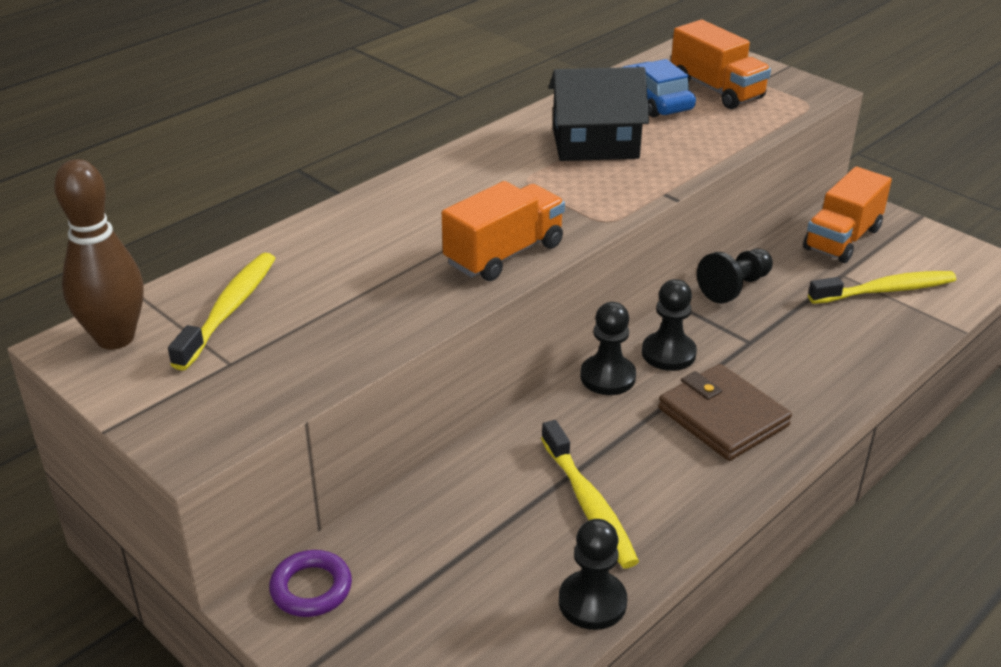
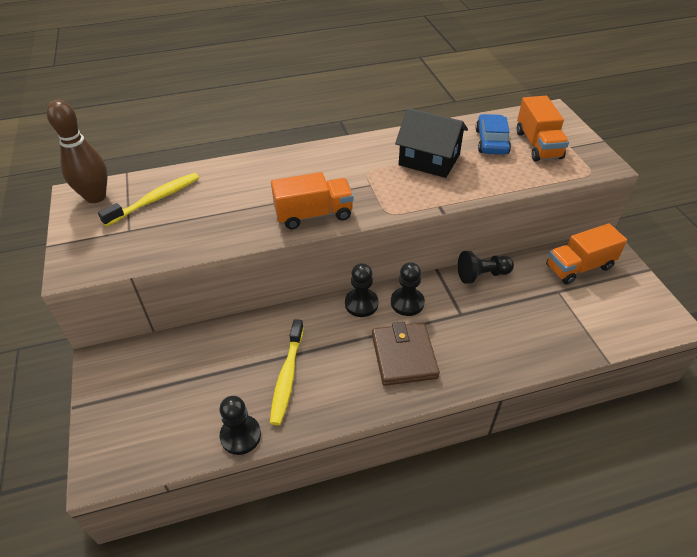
camera: 30 degrees right, 10 degrees up
purple ring [269,550,352,617] -> none
yellow toothbrush [808,271,956,304] -> none

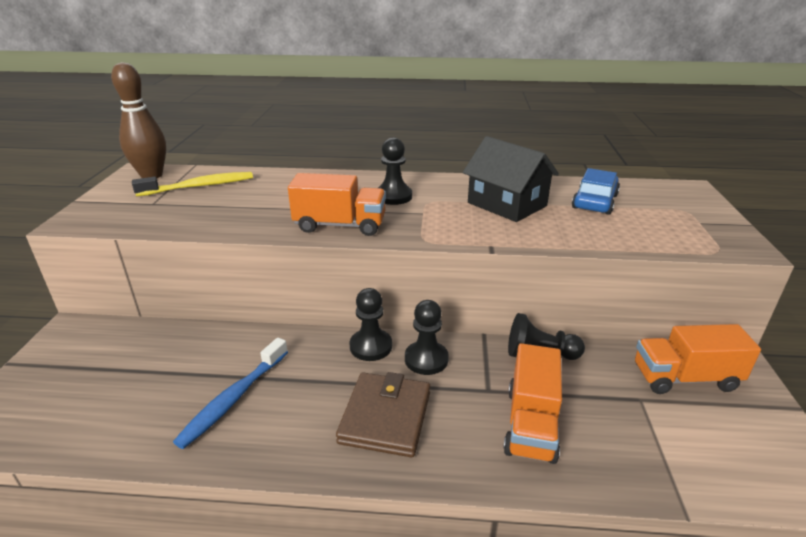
camera: 20 degrees right, 15 degrees down
black pawn [219,396,261,455] -> black pawn moved to [378,137,412,205]
yellow toothbrush [270,319,304,425] -> blue toothbrush [173,338,288,449]
orange truck [516,96,569,161] -> orange truck moved to [503,343,562,464]

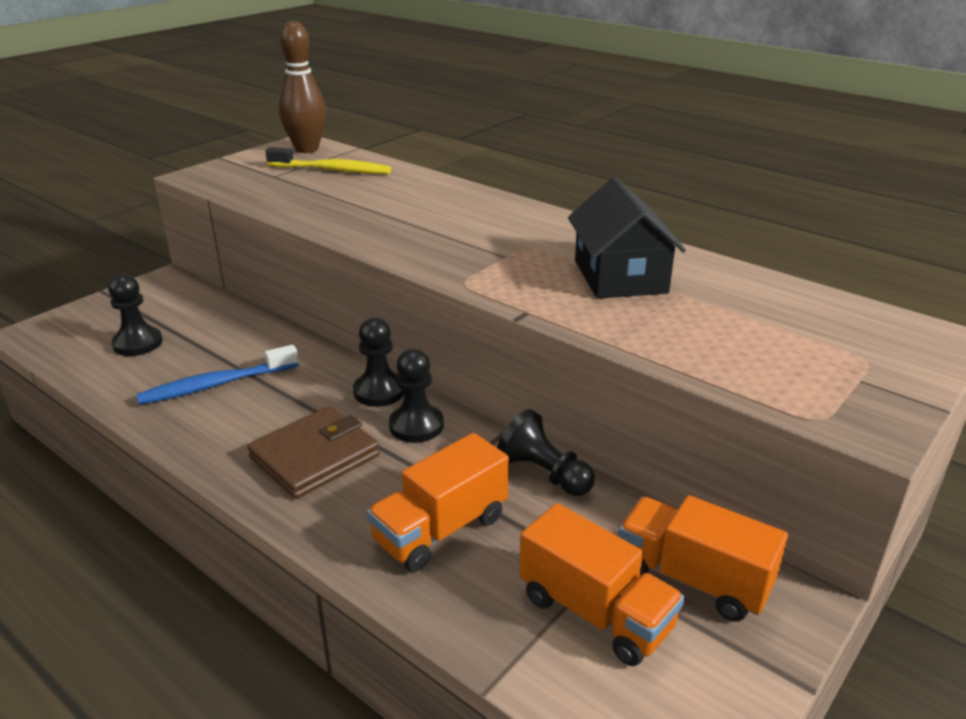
camera: 35 degrees right, 0 degrees up
orange truck [288,173,386,236] -> orange truck moved to [519,503,684,666]
black pawn [378,137,412,205] -> black pawn moved to [108,274,163,356]
blue car [572,168,620,215] -> none

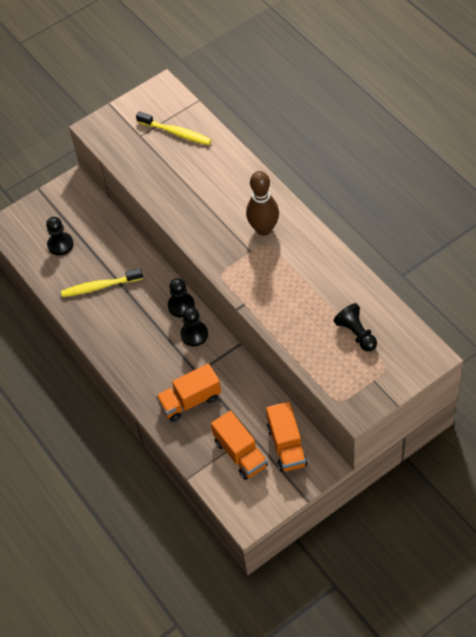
camera: 20 degrees right, 25 degrees up
blue toothbrush [136,345,299,405] -> yellow toothbrush [61,268,143,297]
brown wallet [247,406,380,499] -> none
brown bowling pin [279,21,326,153] -> brown bowling pin moved to [246,171,279,236]
black pawn [497,409,595,496] -> black pawn moved to [333,303,377,352]
black house [568,177,686,299] -> none
orange truck [618,495,788,622] -> orange truck turned 150 degrees counterclockwise [266,402,308,472]

